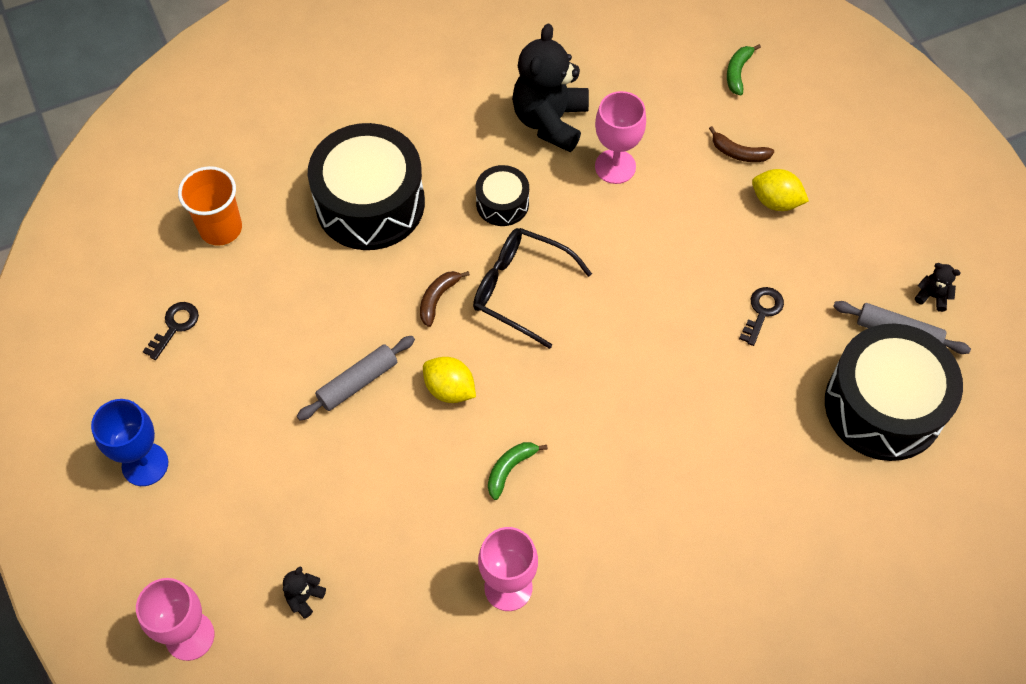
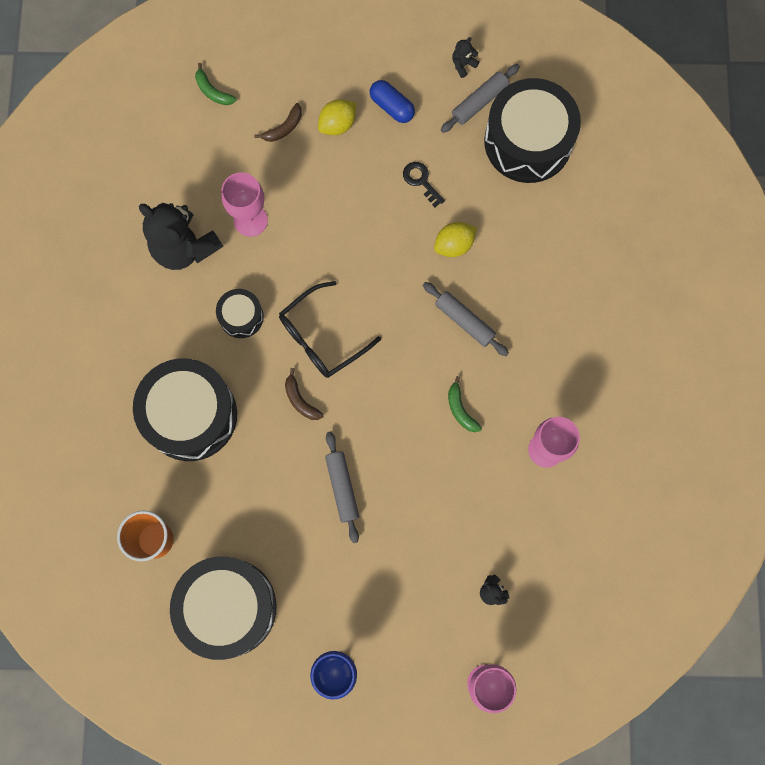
camera: 65 degrees left, 15 degrees up
black key [143,302,199,360] -> black drum [170,556,277,660]
yellow lemon [423,357,476,403] -> yellow lemon moved to [434,222,477,257]
none -> blue capsule [370,80,415,123]
none -> grey rolling pin [423,282,509,356]

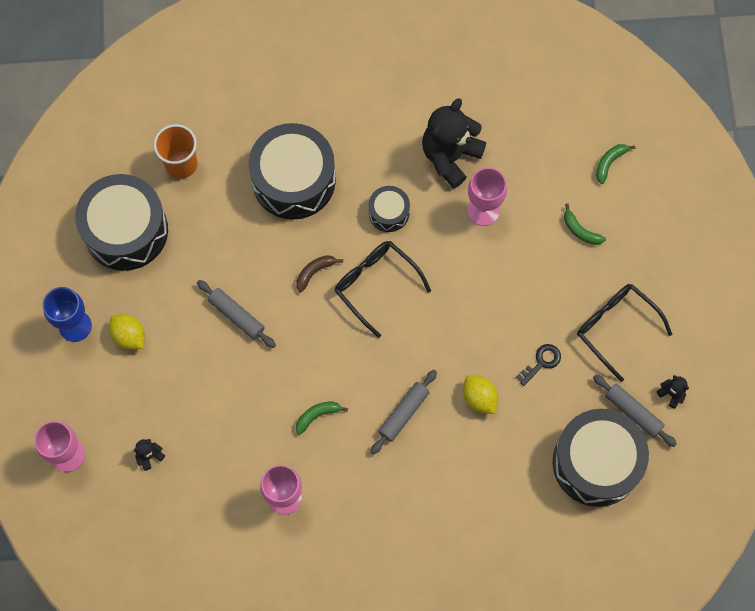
camera: 85 degrees right, 5 degrees down
brown banana [254,103,302,142] -> green banana [564,203,606,245]
yellow lemon [318,99,356,135] -> yellow lemon moved to [109,314,145,350]
grey rolling pin [325,431,359,543] -> grey rolling pin turned 60 degrees clockwise [197,280,276,348]
blue capsule [370,80,415,123] -> black glasses [577,284,672,382]

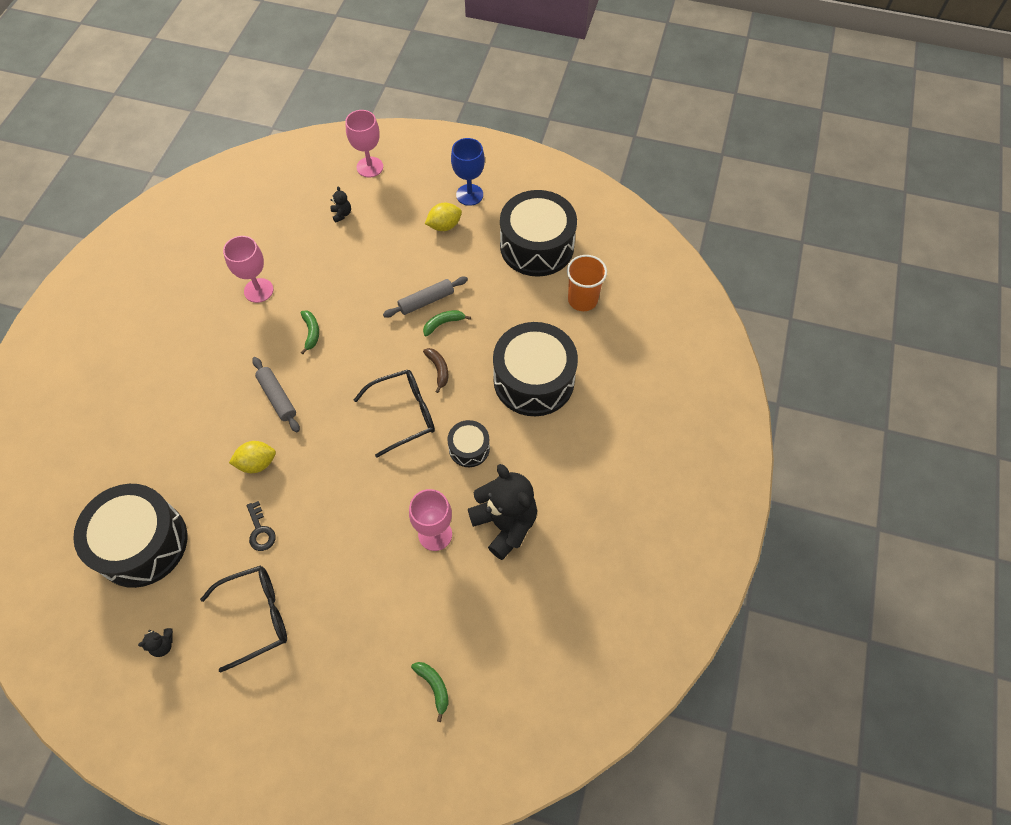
camera: 110 degrees right, 10 degrees down
green banana [564,203,606,245] -> green banana moved to [423,310,471,337]
grey rolling pin [593,374,677,447] -> none

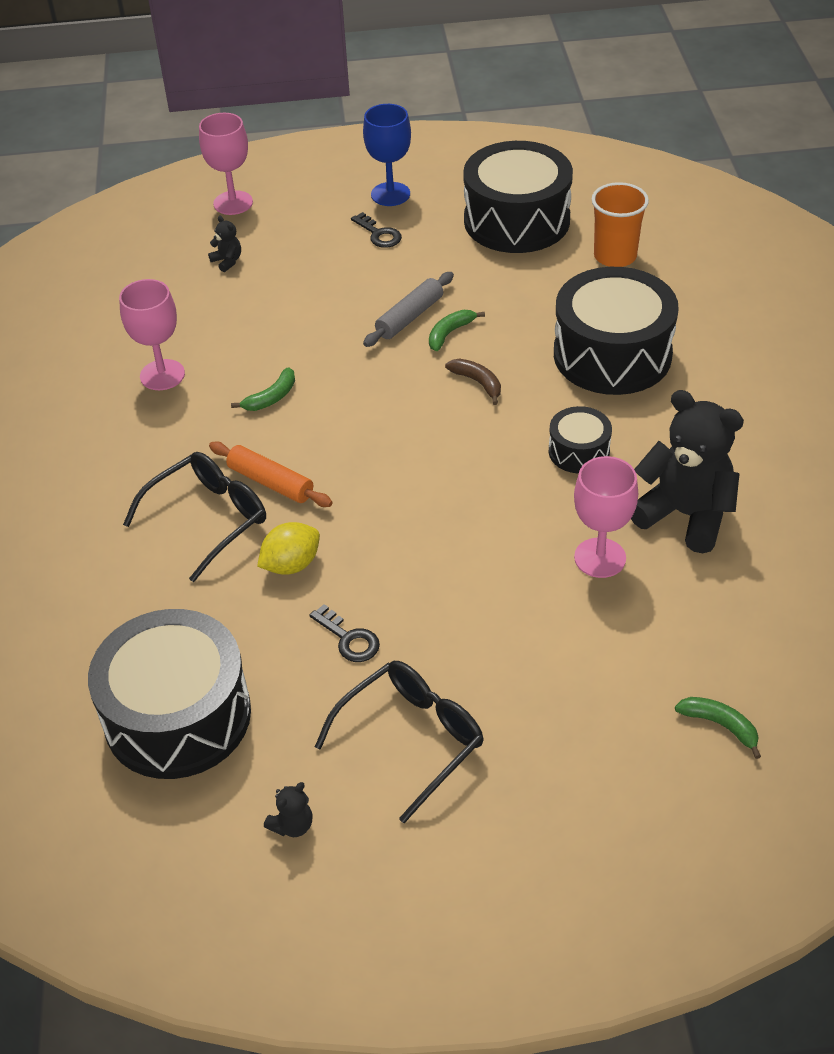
camera: 20 degrees left, 15 degrees down
grey rolling pin [252,357,300,432] -> orange rolling pin [209,442,333,507]
green banana [300,310,319,354] -> green banana turned 75 degrees clockwise [231,367,295,411]
black glasses [354,370,435,458] -> black glasses moved to [123,452,266,582]
yellow lemon [425,203,462,231] -> black key [351,212,402,248]

